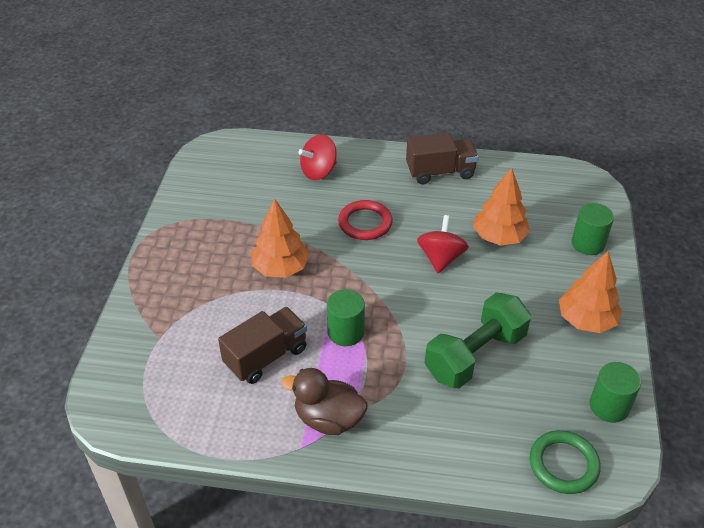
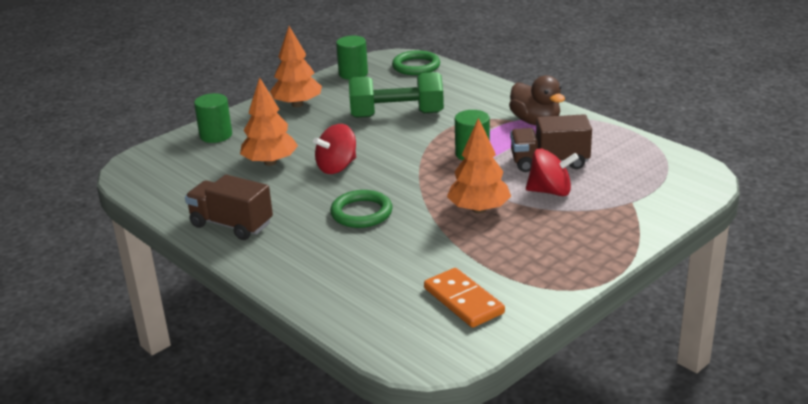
camera: 140 degrees left, 15 degrees down
red spinning top [298,134,337,180] -> red spinning top moved to [526,148,579,196]
red ring [338,200,393,240] -> green ring [330,190,393,228]
none -> orange domino [424,268,505,328]

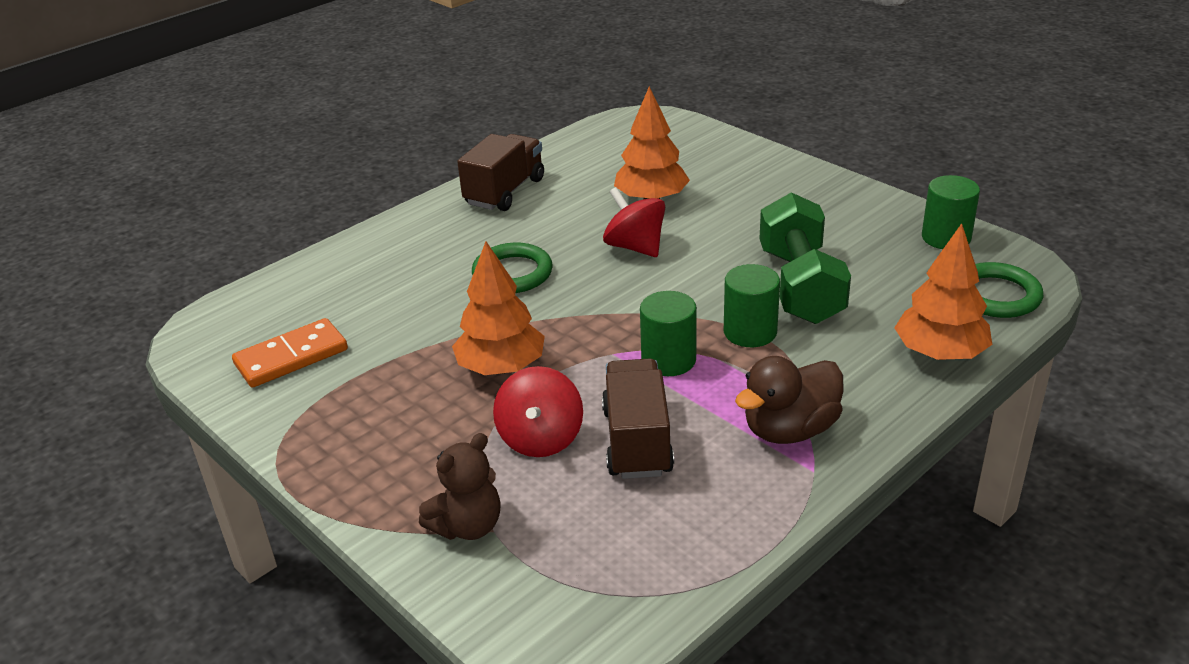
camera: 90 degrees right, 5 degrees up
green cylinder [194,93,232,143] -> green cylinder moved to [724,264,780,347]
orange tree [270,26,322,107] -> orange tree moved to [894,223,992,360]
none -> brown teddy bear [419,433,501,540]

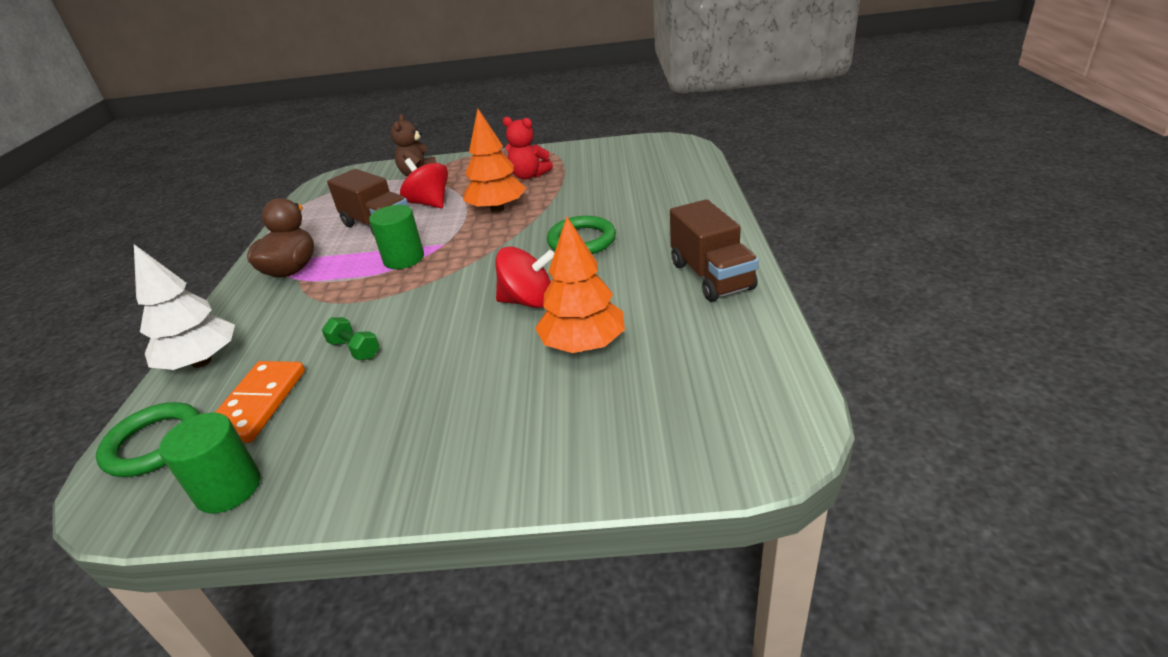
camera: 135 degrees right, 0 degrees up
orange domino [232,318,348,388] -> orange domino moved to [215,361,305,443]
green cylinder [724,264,780,347] -> none
green dumbbell [759,192,851,324] -> green dumbbell [322,317,380,360], size x0.42
orange tree [894,223,992,360] -> white tree [134,244,235,370]
none -> red teddy bear [503,117,553,180]

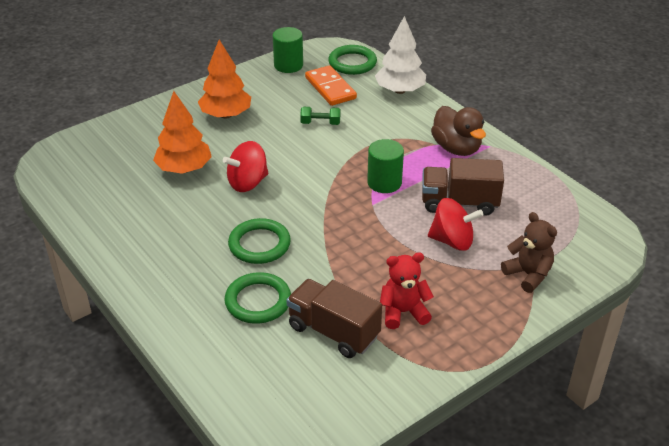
camera: 140 degrees right, 5 degrees up
orange tree [463,109,526,213] -> orange tree moved to [198,40,251,118]
brown truck [670,199,759,301] -> brown truck moved to [286,279,382,358]
none -> green ring [224,272,291,324]

